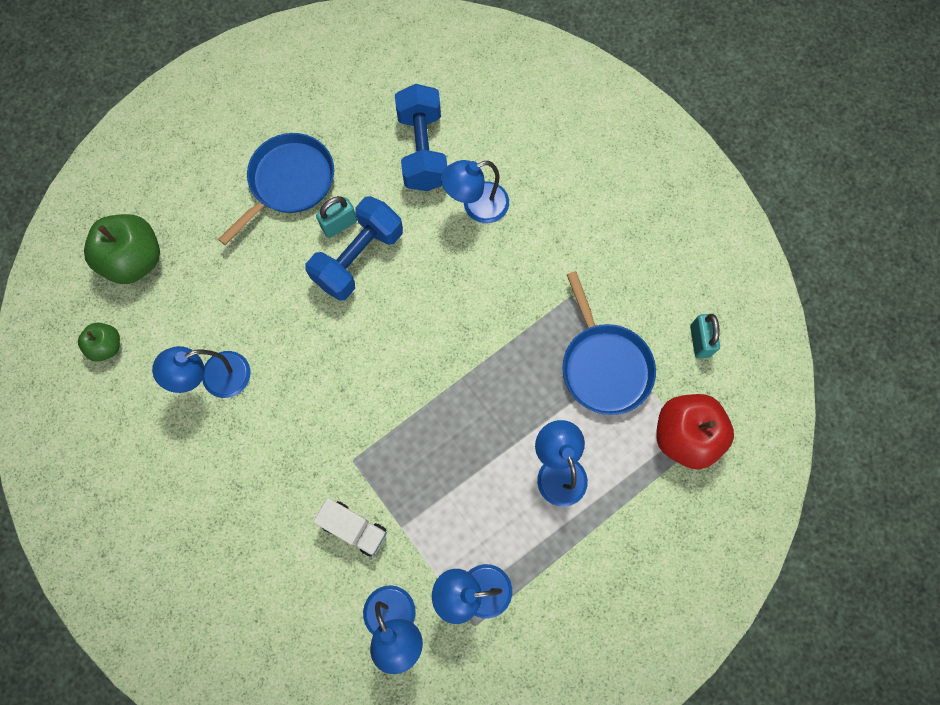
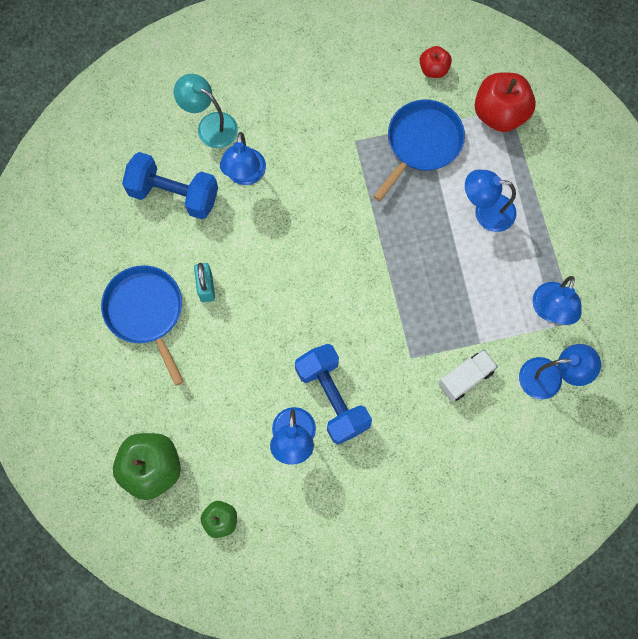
camera: 65 degrees left, 0 degrees up
blue dumbbell [306,196,403,301] -> blue dumbbell moved to [295,344,372,444]
blue pan [562,271,656,415] -> blue pan turned 60 degrees counterclockwise [373,100,465,201]
turquoise padlock [690,314,720,358] -> red apple [420,46,452,78]
none -> turquoise lamp [174,74,238,148]

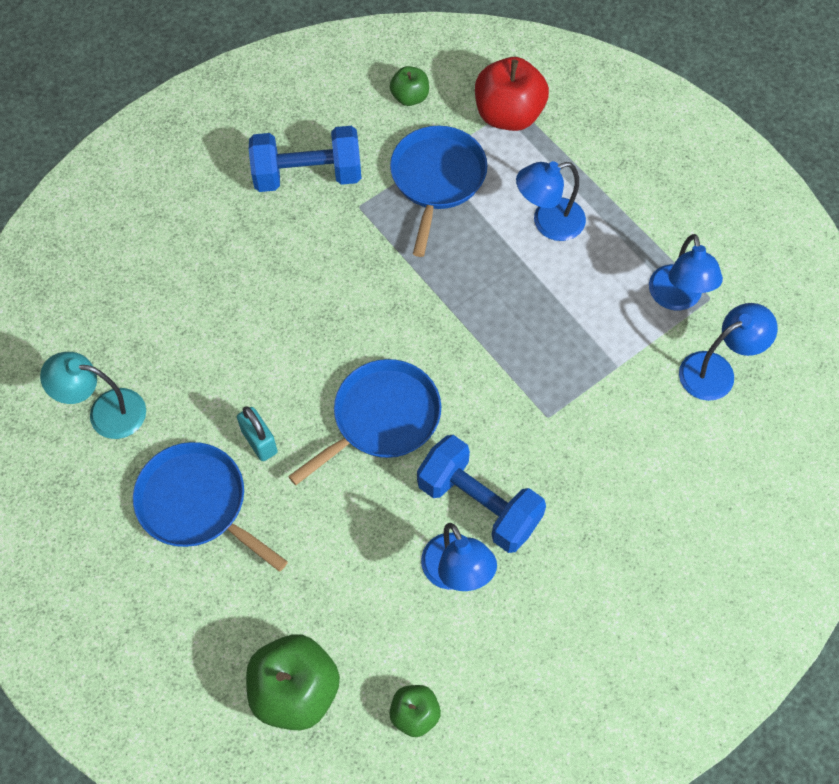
camera: 25 degrees left, 10 degrees down
blue dumbbell [122,152,218,219] -> blue dumbbell moved to [249,126,361,192]
turquoise lamp [174,74,238,148] -> turquoise lamp moved to [40,352,146,439]
blue lamp [220,132,266,185] -> none
red apple [420,46,452,78] -> green apple [390,66,429,106]
white truck [438,350,498,402] -> none
none -> blue pan [288,359,441,485]

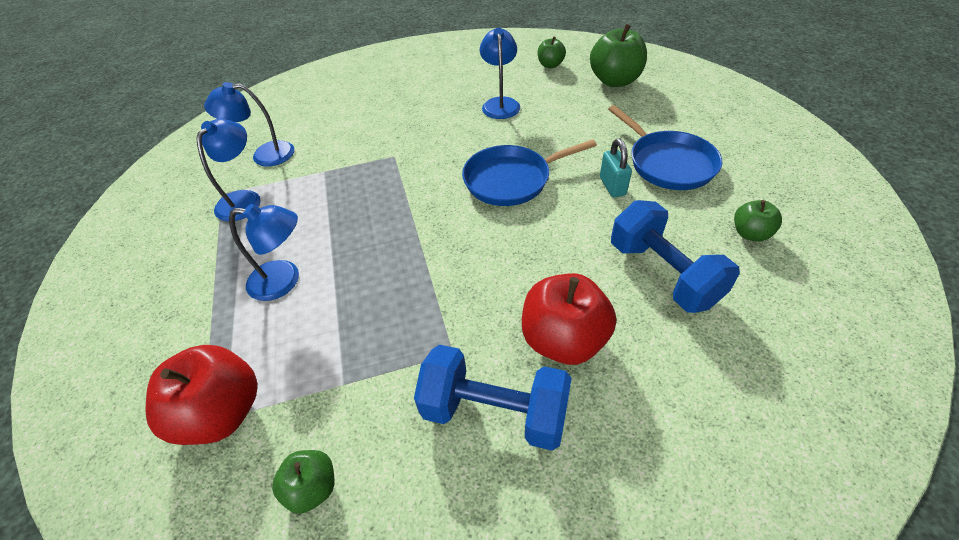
camera: 155 degrees left, 15 degrees down
turquoise lamp [40,352,146,439] -> green apple [734,200,782,241]
blue pan [390,126,488,257] -> none
blue dumbbell [417,435,546,553] -> blue dumbbell moved to [611,200,740,313]
none -> red apple [522,273,616,365]

